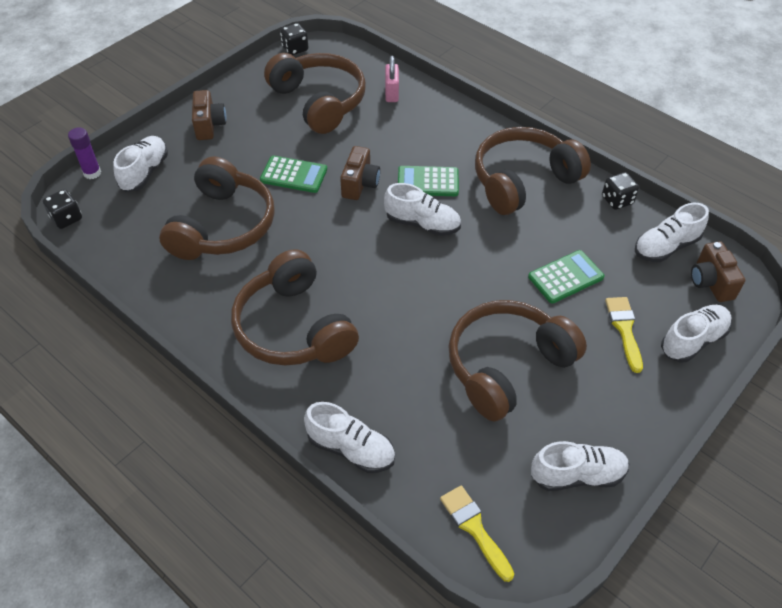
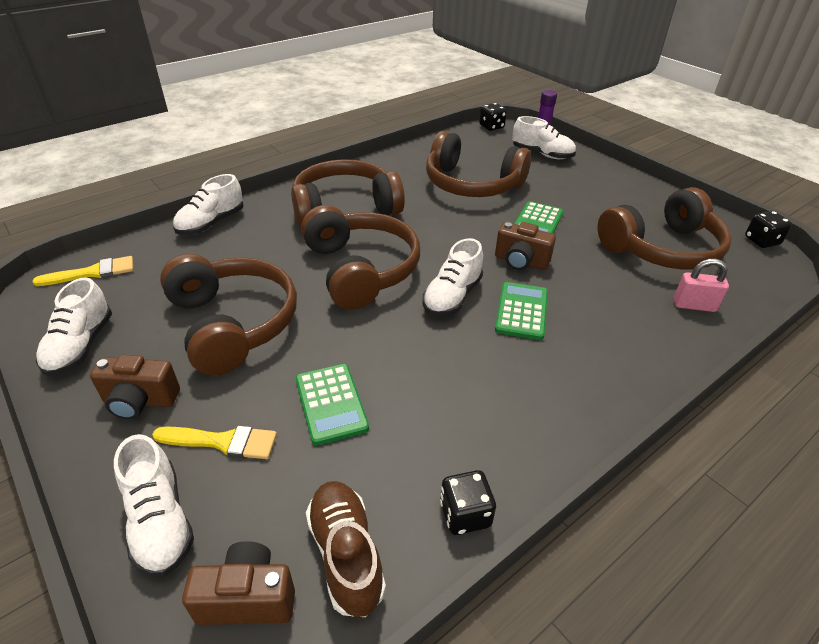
camera: 100 degrees right, 10 degrees down
brown camera [192,90,227,140] -> brown camera moved to [90,355,180,419]
brown headphones [475,127,591,215] -> brown headphones moved to [301,205,420,310]
white shoe [635,203,709,262] -> brown shoe [306,481,386,617]

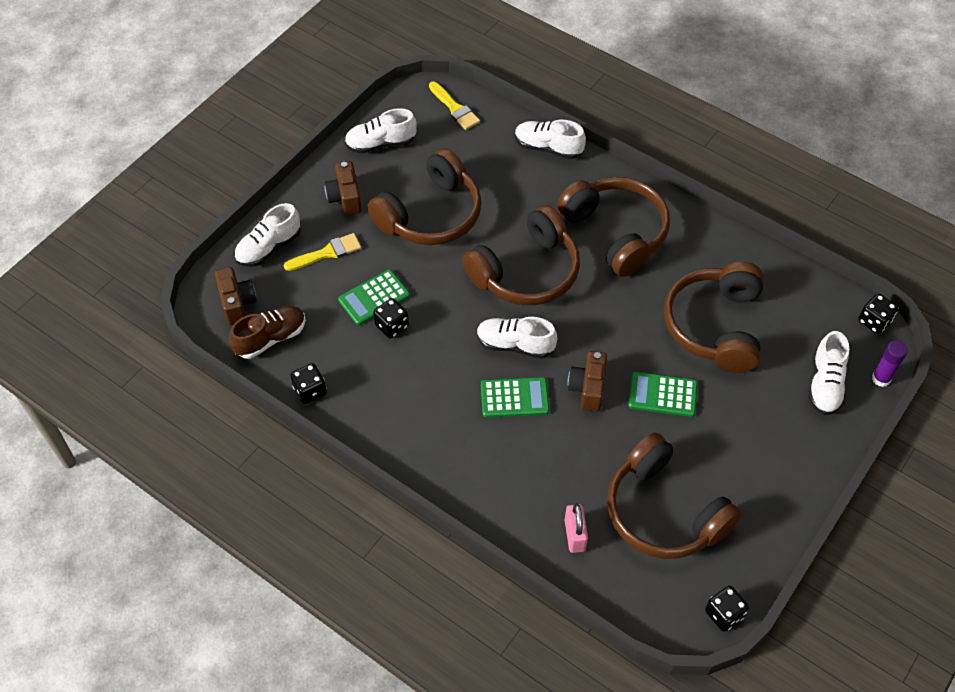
camera: 75 degrees right, 15 degrees up
yellow brush [152,426,277,459] -> yellow brush turned 105 degrees counterclockwise [284,233,361,271]
none -> black dice [373,298,409,339]

